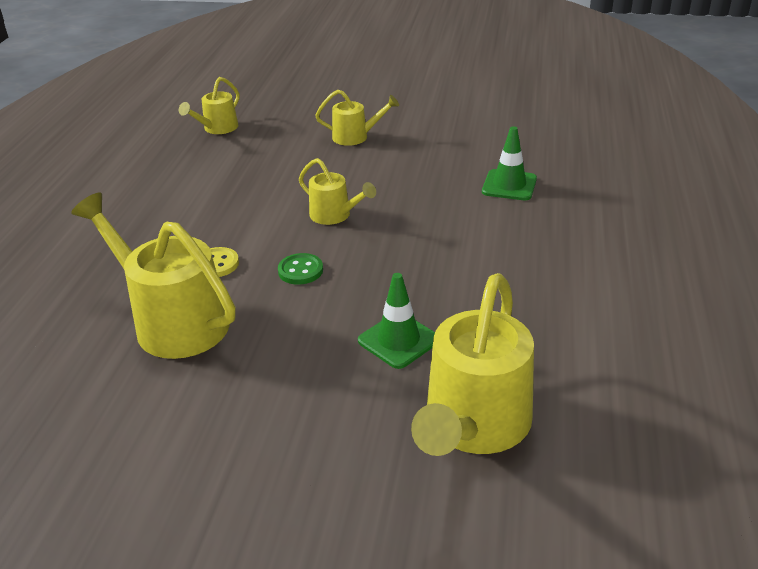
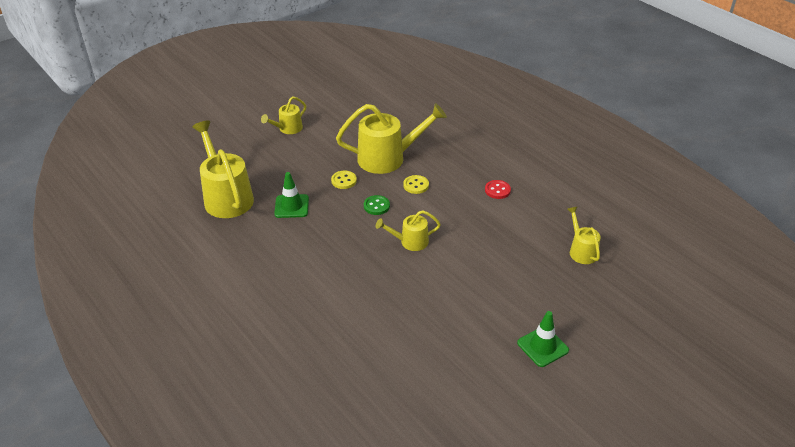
camera: 130 degrees right, 5 degrees up
yellow watering can [315,90,399,146] -> yellow watering can moved to [261,97,306,134]
green traffic cone [482,126,537,200] -> green traffic cone moved to [517,311,569,367]
none -> yellow button [331,171,357,189]
none -> red button [485,180,511,199]

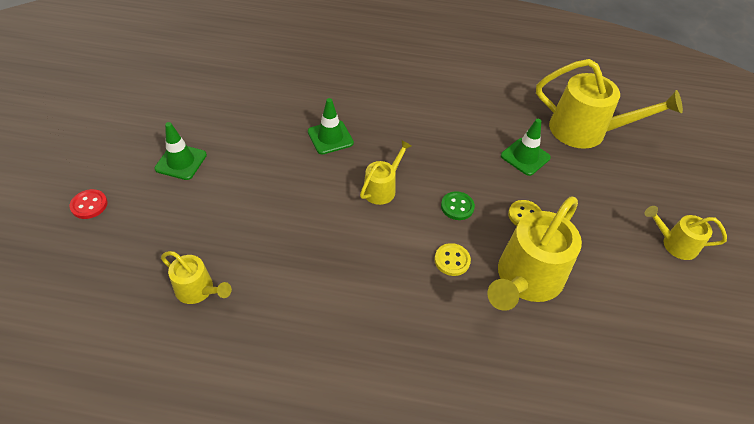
camera: 135 degrees right, 10 degrees up
yellow watering can [261,97,306,134] -> yellow watering can turned 75 degrees counterclockwise [645,206,727,260]
red button [485,180,511,199] -> red button moved to [69,189,108,219]
none -> green traffic cone [308,98,354,154]

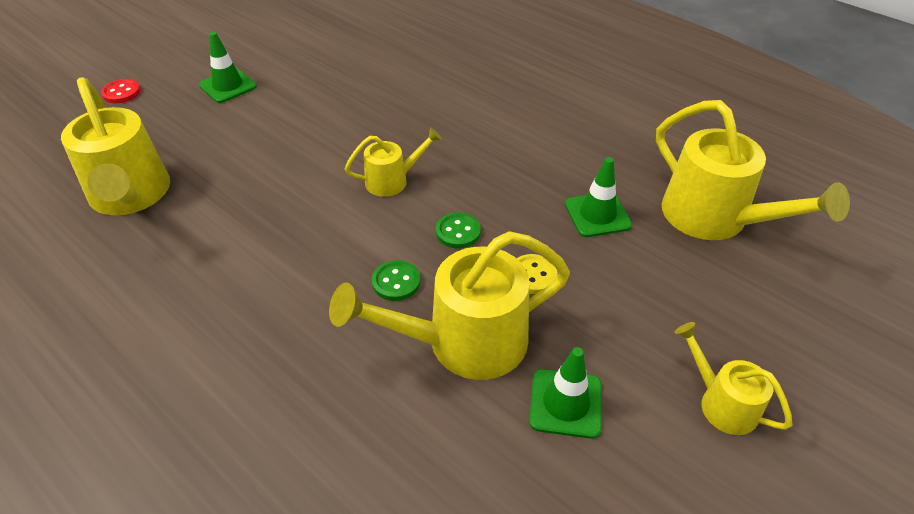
camera: 35 degrees right, 5 degrees down
yellow watering can [161,251,232,304] -> yellow watering can [61,77,170,215], size x1.89
green traffic cone [308,98,354,154] -> green traffic cone moved to [529,347,602,439]
yellow button [434,243,471,276] -> green button [372,260,420,301]

